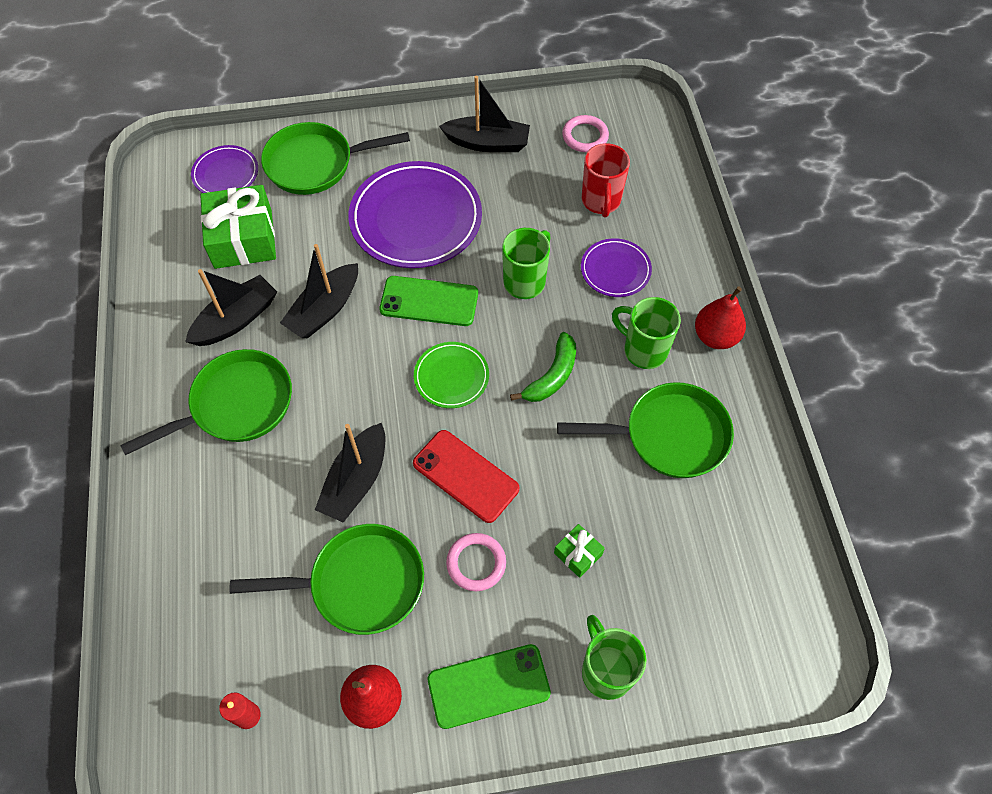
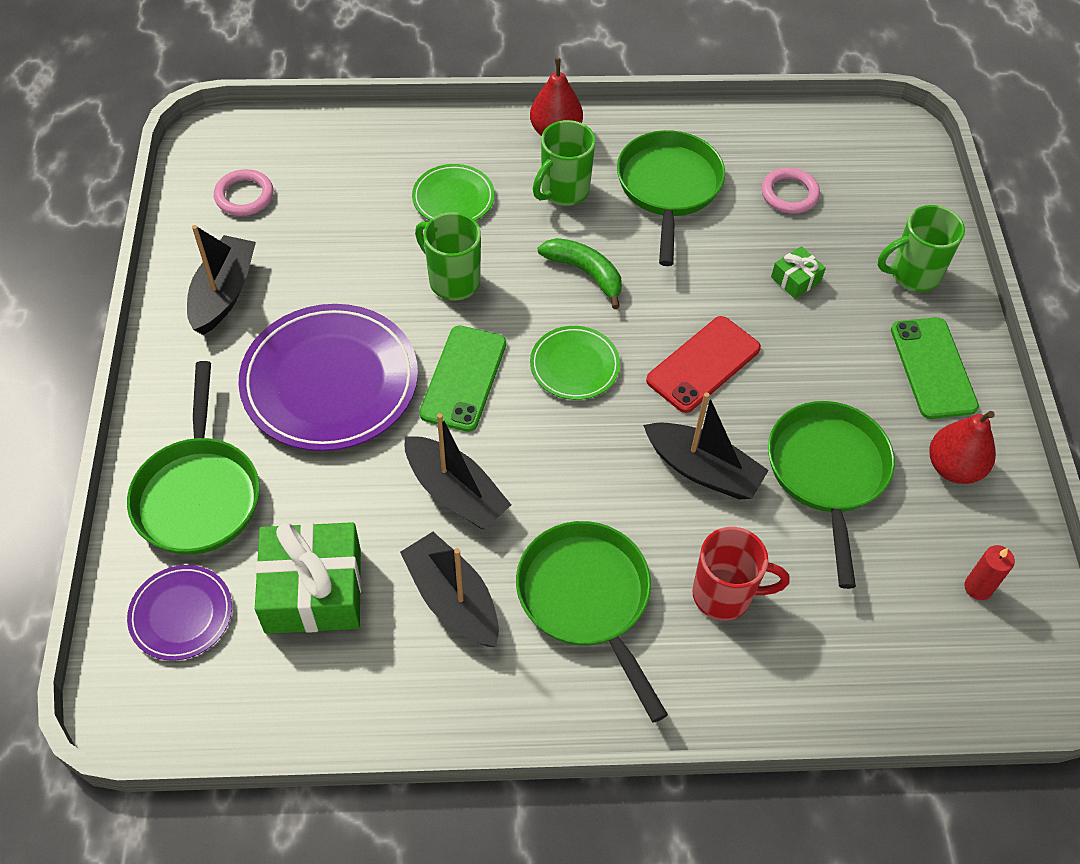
camera: 85 degrees left, 5 degrees down
pink ring [446,533,506,591] -> pink ring moved to [761,168,820,214]
red mug [581,143,630,217] -> red mug moved to [692,527,790,621]
purple plate [581,238,652,297] -> green plate [412,164,495,221]

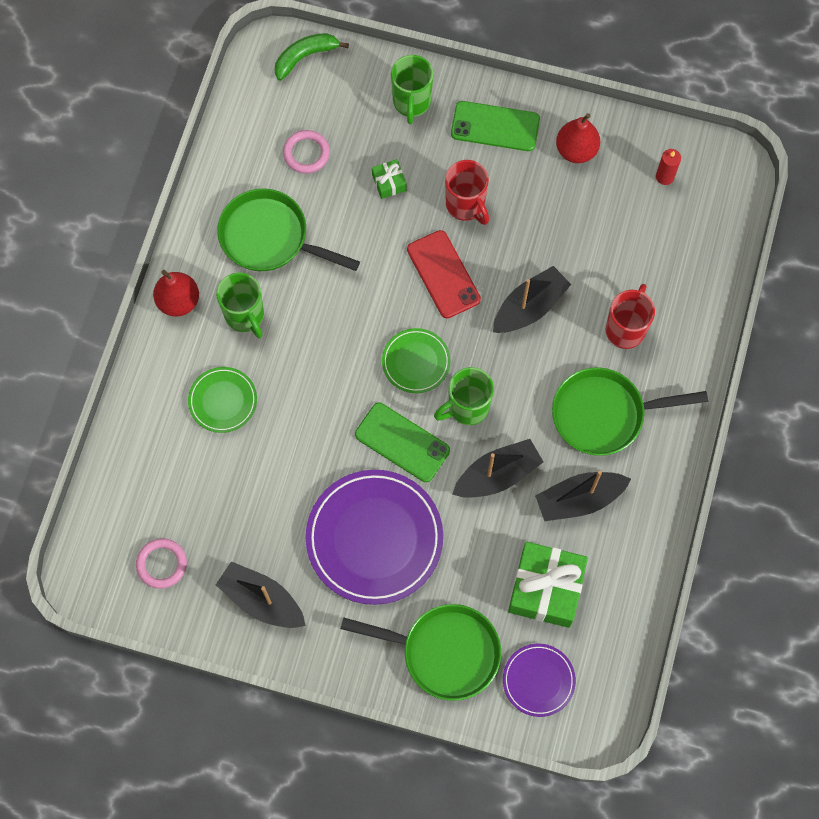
camera: 70 degrees left, 15 degrees up
green mug [415,212,481,300] -> green mug moved to [434,367,494,425]
green banana [538,238,622,309] -> green banana moved to [274,33,349,81]
green pan [768,401,895,589] -> none
none -> red mug [445,160,489,225]

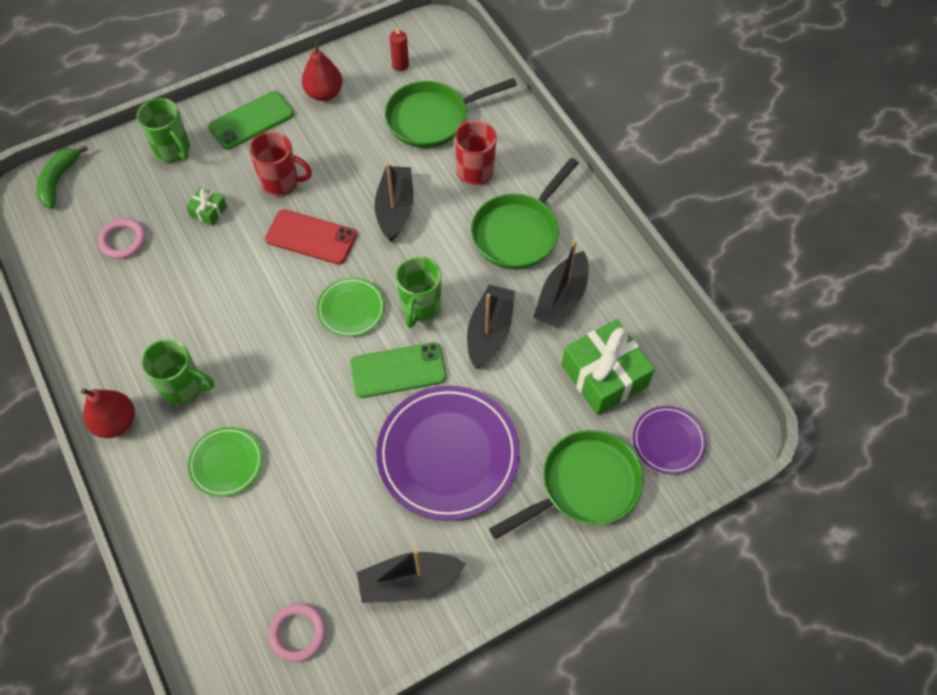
camera: 45 degrees left, 10 degrees down
green pan [217,189,360,271] -> green pan moved to [385,78,517,148]

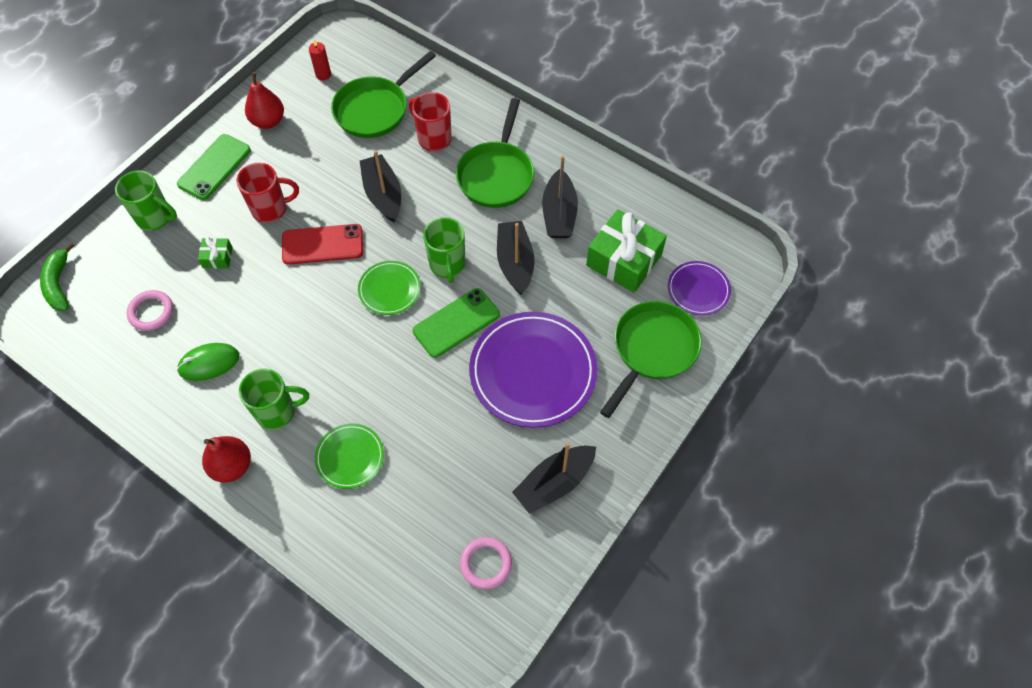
camera: 25 degrees left, 0 degrees up
none -> green mouse [177,343,239,381]

